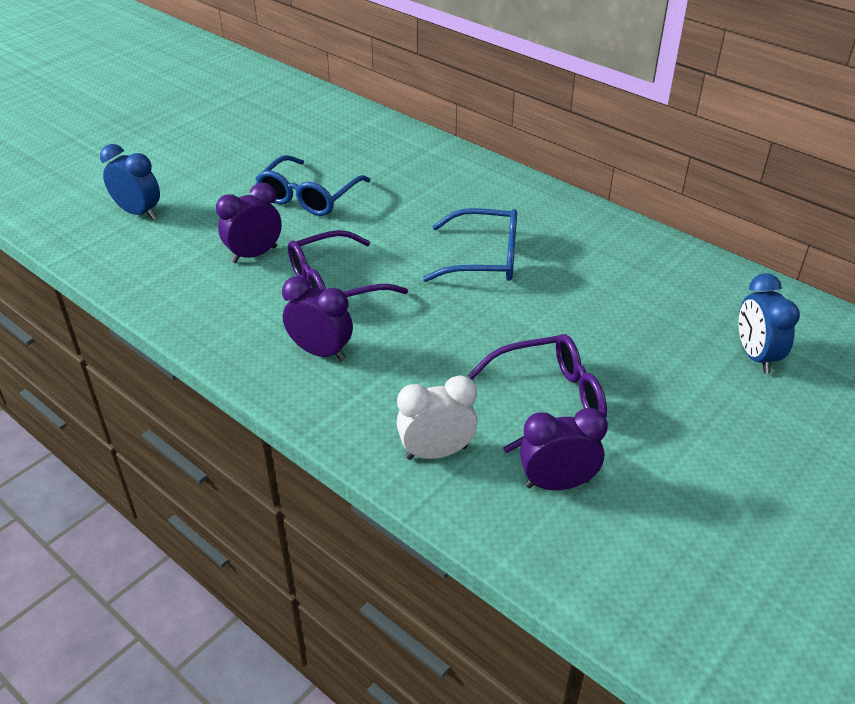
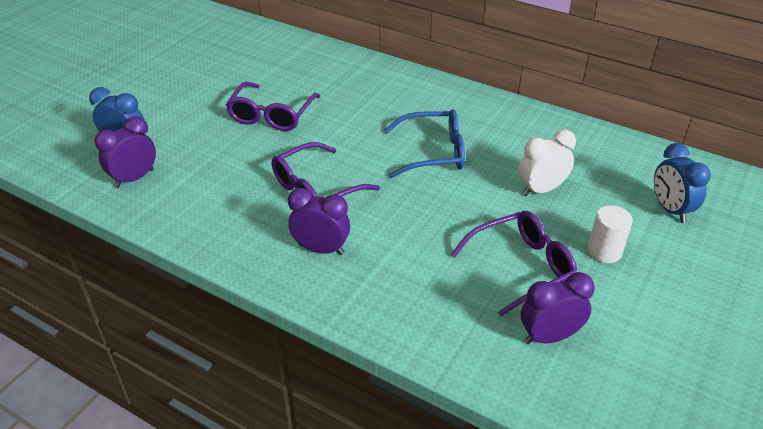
camera: 10 degrees left, 0 degrees up
purple clock [216,183,282,263] -> purple clock moved to [94,116,156,188]
blue glasses [255,155,371,216] -> purple glasses [226,82,321,131]
white clock [396,375,478,460] -> white clock moved to [518,130,576,196]
none -> white cylinder [588,205,633,263]

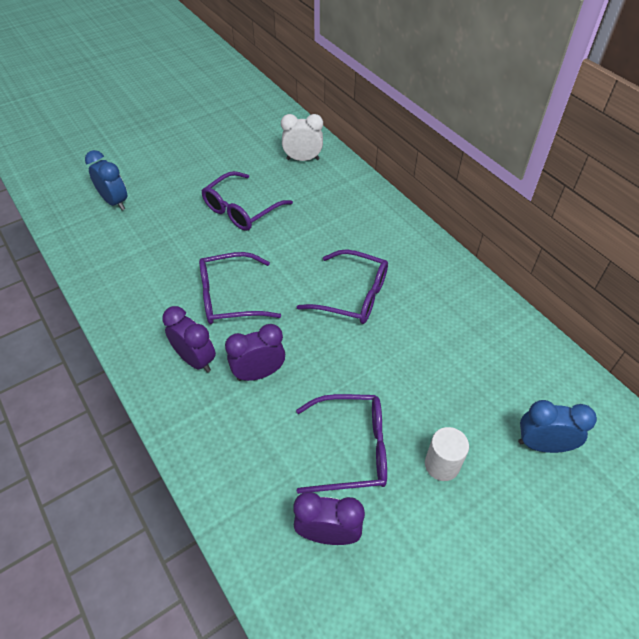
camera: 25 degrees right, 10 degrees up
purple clock [94,116,156,188] -> purple clock moved to [225,324,285,381]
blue glasses [384,109,465,178] -> purple glasses [297,250,388,324]
white clock [518,130,576,196] -> white clock moved to [281,114,323,161]
blue clock [654,143,711,223] -> blue clock turned 90 degrees clockwise [518,400,597,453]

